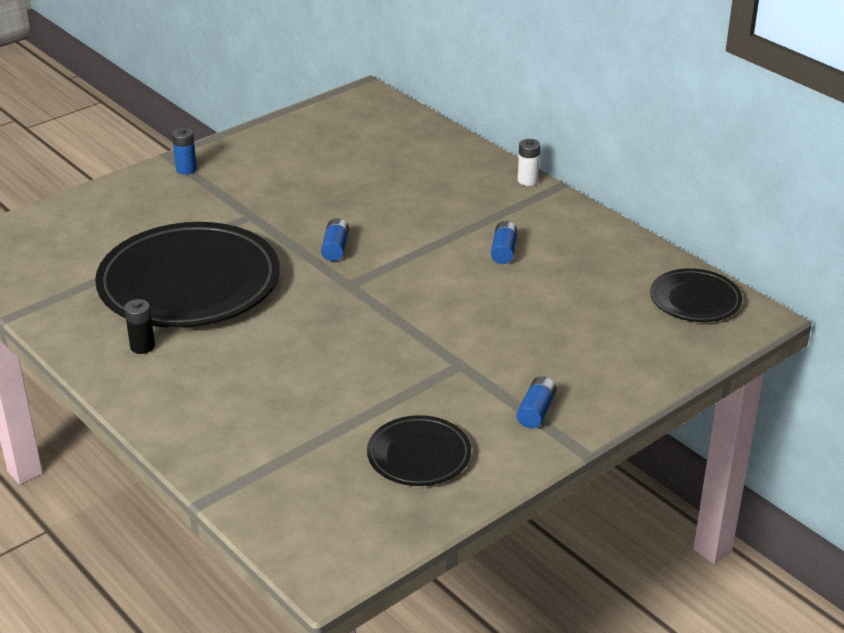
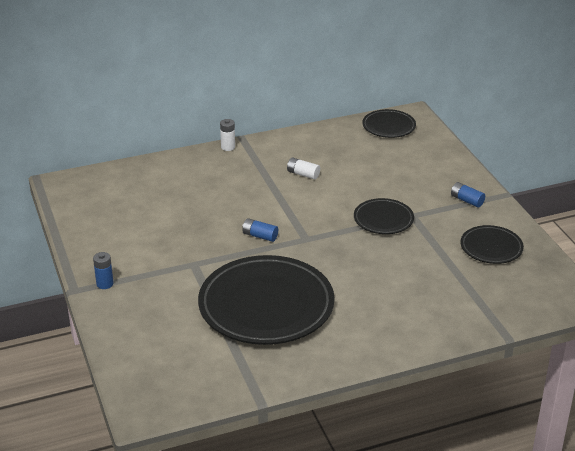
camera: 70 degrees left, 0 degrees up
black battery [124,299,155,354] -> none
blue battery [491,221,518,264] -> white battery [287,158,320,179]
none -> black plate [354,198,414,234]

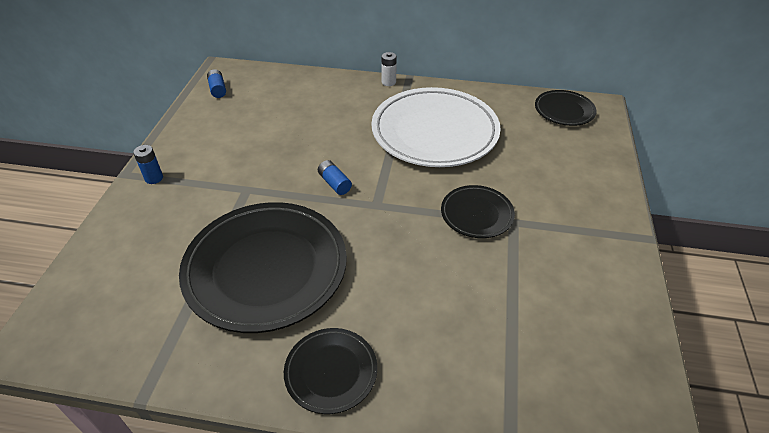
camera: 30 degrees right, 10 degrees up
white battery [287,158,320,179] -> white plate [371,87,501,167]
blue battery [451,182,485,207] -> blue battery moved to [207,69,226,98]
black plate [460,225,524,264] -> black plate moved to [284,328,377,414]

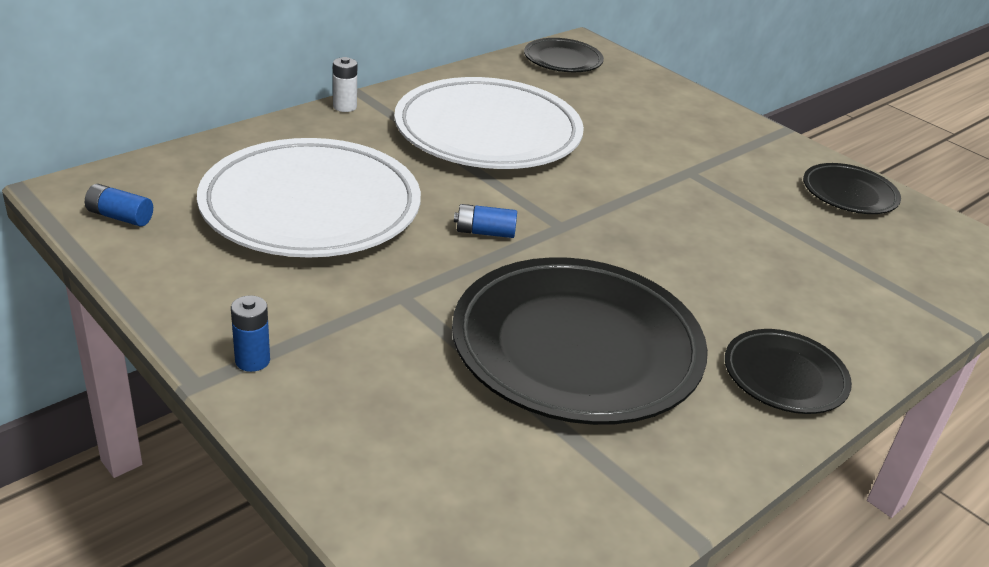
camera: 55 degrees left, 10 degrees down
black plate [441,185,515,238] -> black plate moved to [803,163,901,214]
none -> white plate [197,138,421,258]

